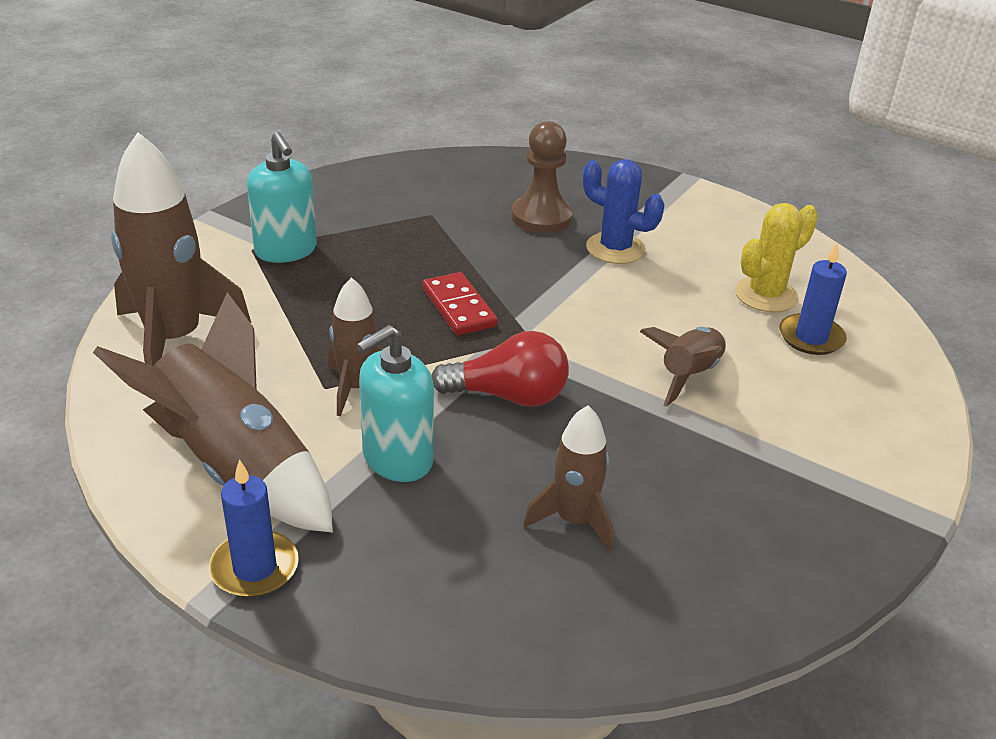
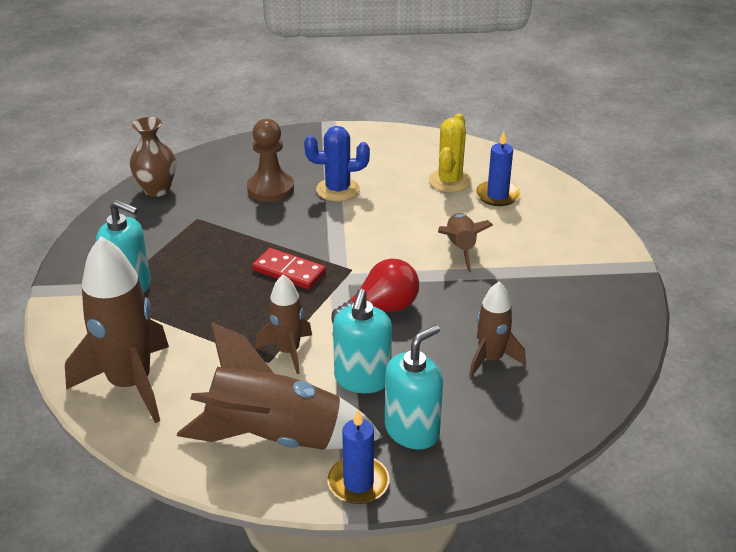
camera: 35 degrees left, 0 degrees up
none -> brown vase [130,117,176,197]
none -> turquoise soap dispenser [385,325,443,450]

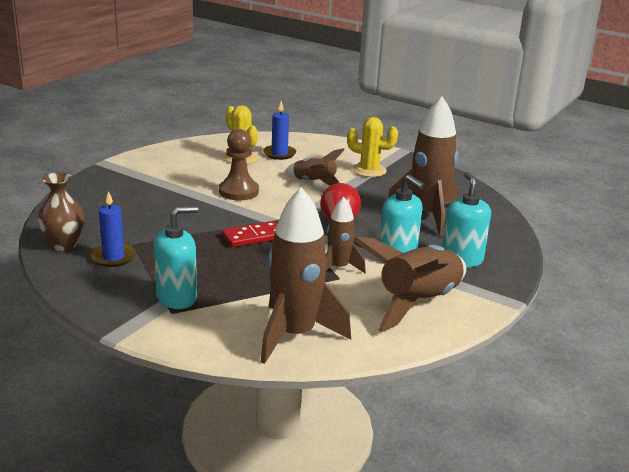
camera: 55 degrees left, 10 degrees down
brown pawn [247,119,294,202] -> brown pawn moved to [219,129,259,200]
blue cactus [304,126,370,201] -> none
blue candle [328,410,390,504] -> blue candle moved to [91,191,136,267]
brown rocket [469,282,526,378] -> brown rocket [388,96,458,236], size x1.79
none -> yellow cactus [347,117,398,177]

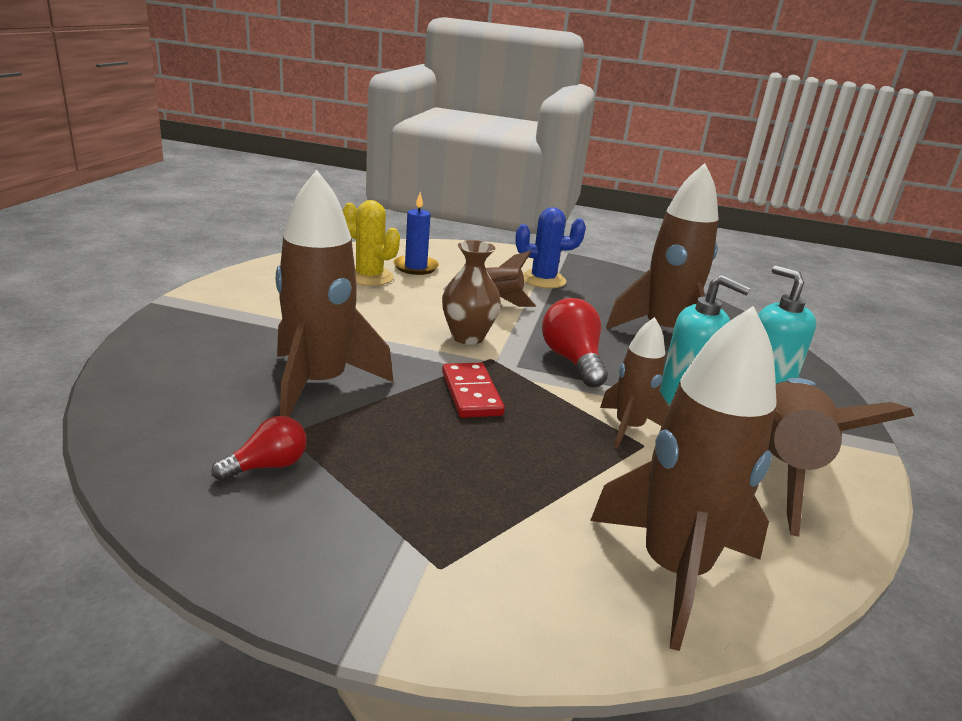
camera: 20 degrees left, 0 degrees up
brown vase [38,172,84,251] -> brown vase moved to [442,240,501,345]
blue candle [91,191,136,267] -> red light bulb [211,416,307,481]
turquoise soap dispenser [154,206,198,309] -> none
brown pawn [219,129,259,200] -> none
red domino [222,221,277,247] -> red domino turned 60 degrees counterclockwise [442,363,505,418]
yellow cactus [347,117,398,177] -> blue cactus [515,207,586,288]
none -> brown rocket [275,170,394,417]

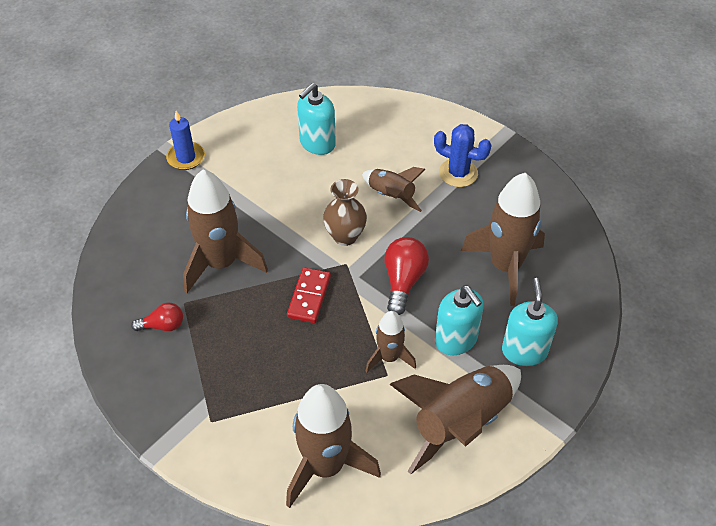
camera: 30 degrees right, 25 degrees up
yellow cactus [342,200,400,286] -> turquoise soap dispenser [297,83,336,155]
blue candle [393,192,439,275] -> blue candle moved to [166,111,205,170]

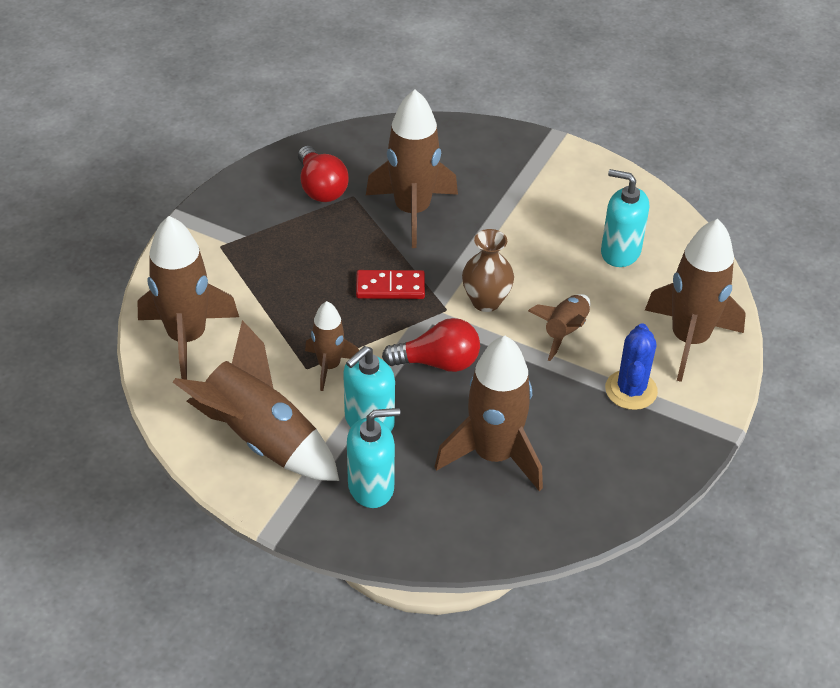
camera: 75 degrees right, 5 degrees down
red light bulb [131,303,183,331] -> red light bulb [298,146,349,202], size x1.59
blue candle [166,111,205,170] -> none
none -> brown rocket [645,219,746,382]

